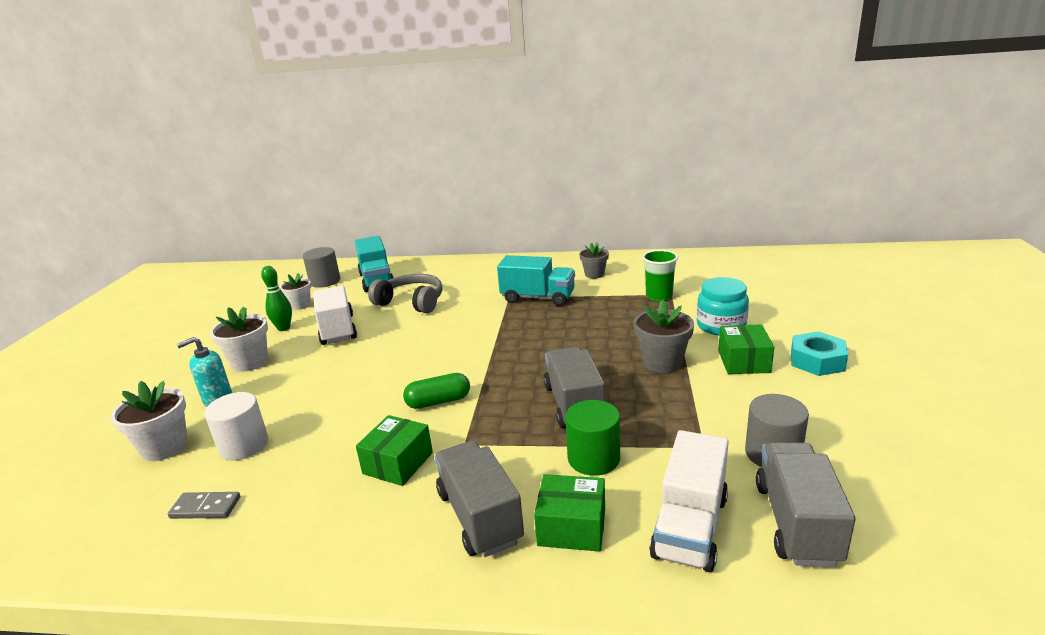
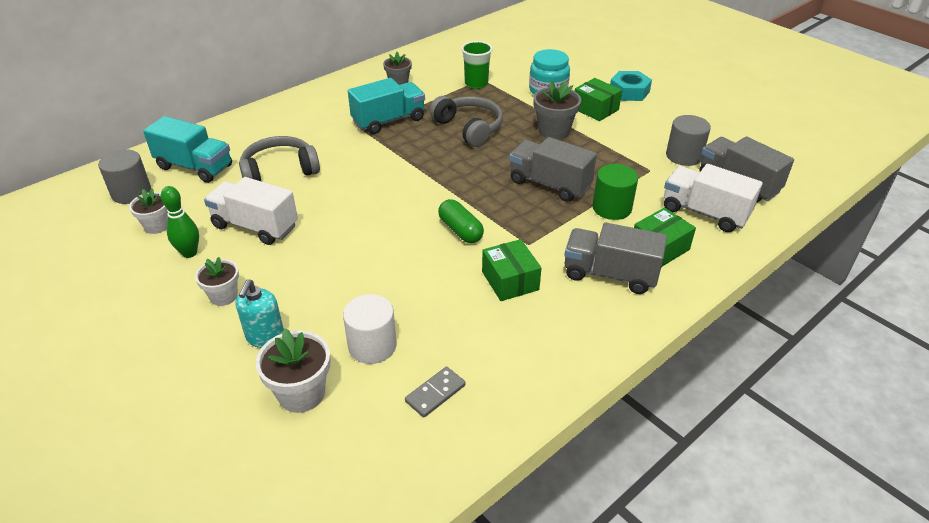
camera: 50 degrees left, 15 degrees up
white flower pot [210,306,268,372] -> white flower pot [195,257,239,306], size x0.66
green capsule [403,373,470,409] -> green capsule turned 60 degrees counterclockwise [438,199,484,243]
white truck [649,430,729,573] -> white truck turned 150 degrees clockwise [664,164,763,232]
none -> grey headphones [430,96,503,147]

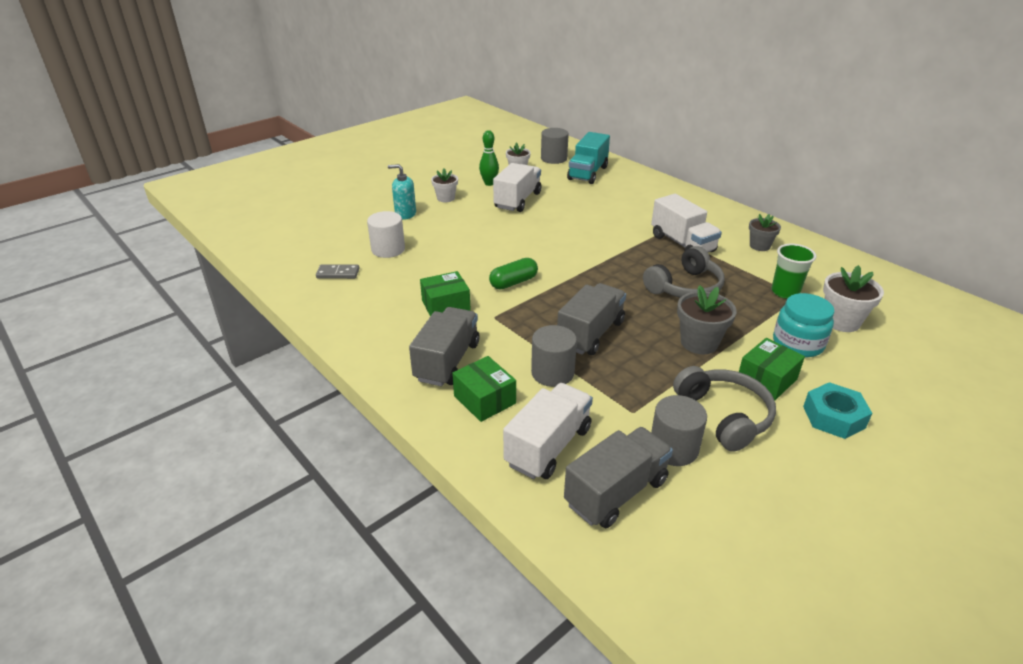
camera: 90 degrees right, 5 degrees down
grey headphones [239,136,320,181] -> grey headphones moved to [673,366,776,452]
white flower pot [256,329,331,413] -> white flower pot moved to [823,265,884,332]
turquoise truck [348,78,425,134] -> white truck [651,194,722,252]
grey domino [405,367,466,418] -> grey domino turned 45 degrees counterclockwise [316,264,359,279]
green cylinder [592,164,638,220] -> grey cylinder [531,325,577,387]

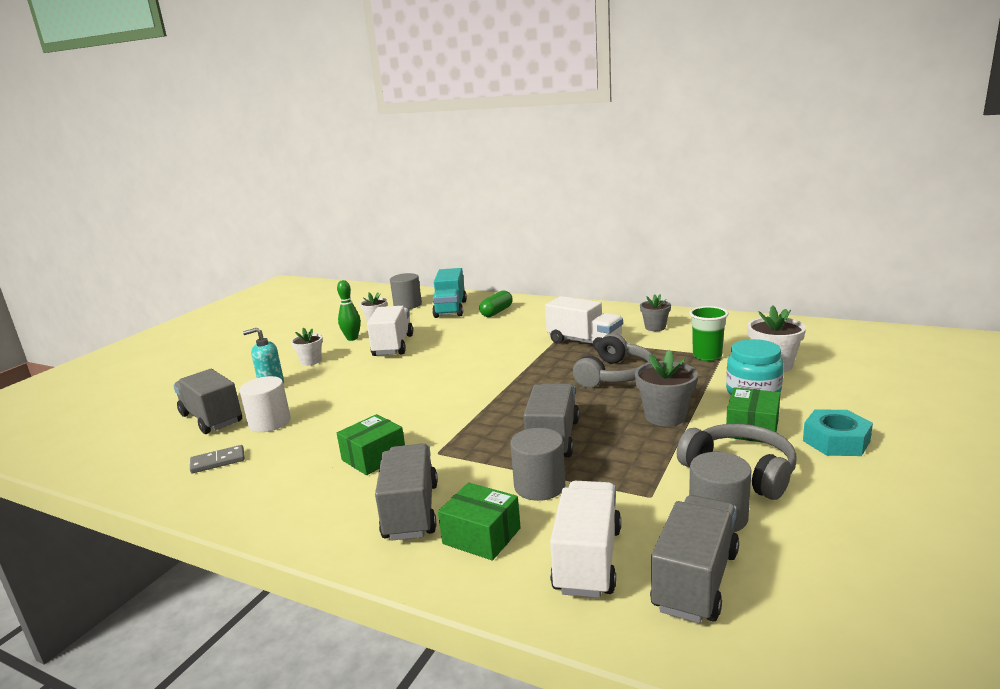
camera: 20 degrees left, 15 degrees down
green capsule [489,258,538,289] -> green capsule moved to [479,291,513,317]
none -> grey truck [173,369,242,434]

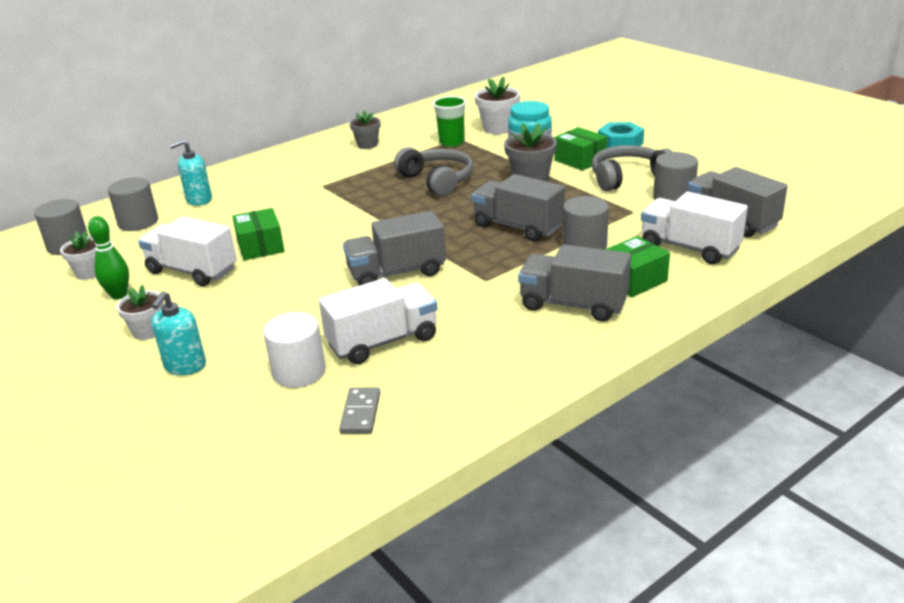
camera: 65 degrees left, 10 degrees up
grey truck [173,369,242,434] -> grey truck moved to [343,211,446,286]
green box [337,414,405,475] -> green box moved to [232,208,284,260]
turquoise truck [432,268,467,318] -> grey cylinder [108,177,158,231]
green capsule [479,291,513,317] -> turquoise soap dispenser [170,140,212,206]
white truck [545,296,623,351] -> white truck moved to [319,278,438,364]

